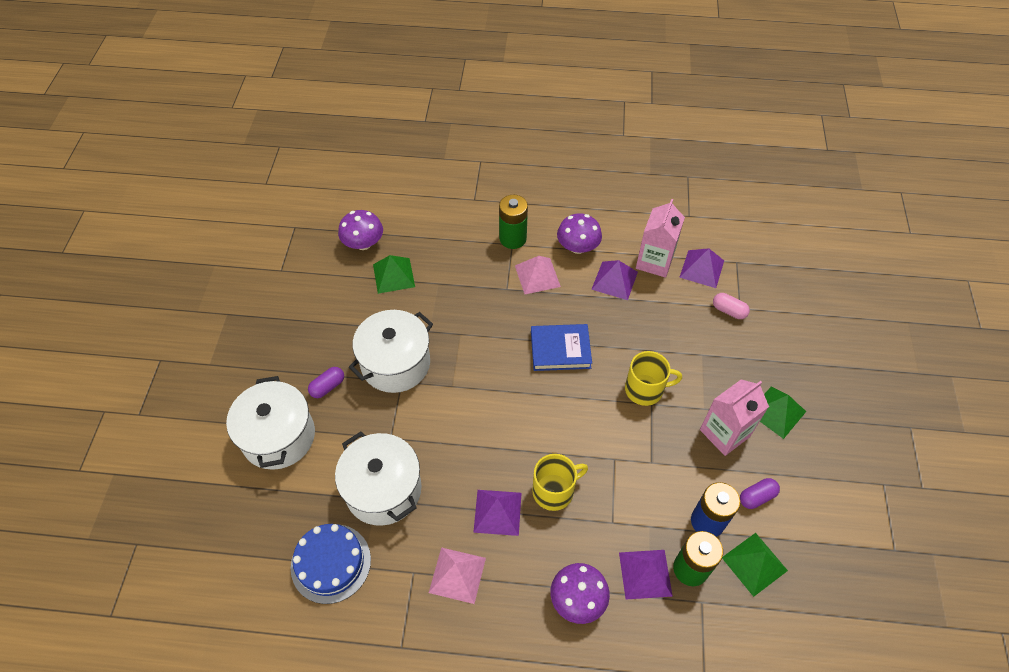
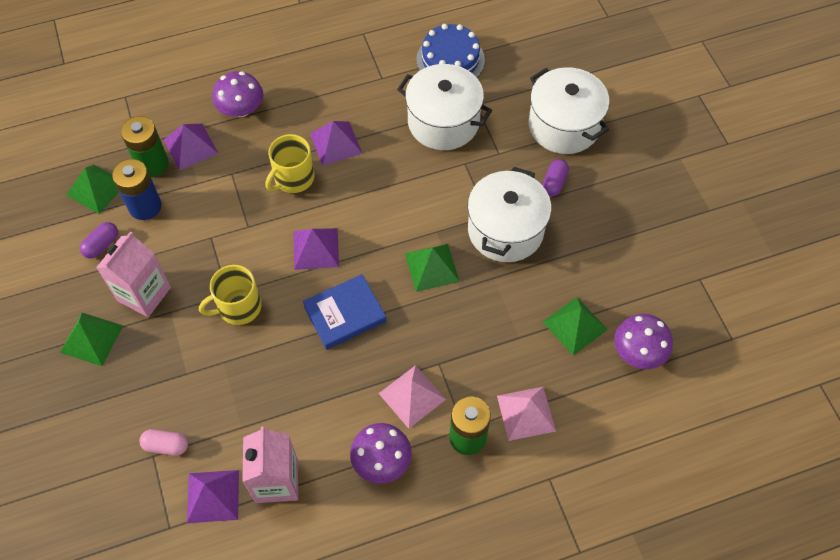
camera: 155 degrees right, 5 degrees up
pink pyramid [429,547,486,604] -> pink pyramid moved to [497,387,556,441]
purple pyramid [591,260,638,300] -> purple pyramid moved to [293,228,339,270]
none -> green pyramid [405,244,460,292]

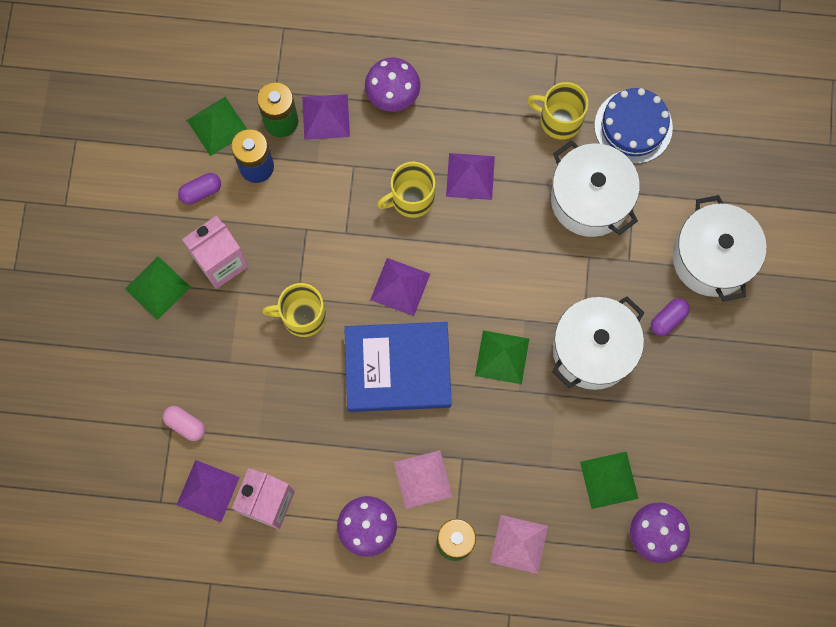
camera: 25 degrees right, 15 degrees up
blue book [303,274,386,350] -> blue book [344,322,452,412], size x1.51
none -> yellow mug [527,82,588,140]

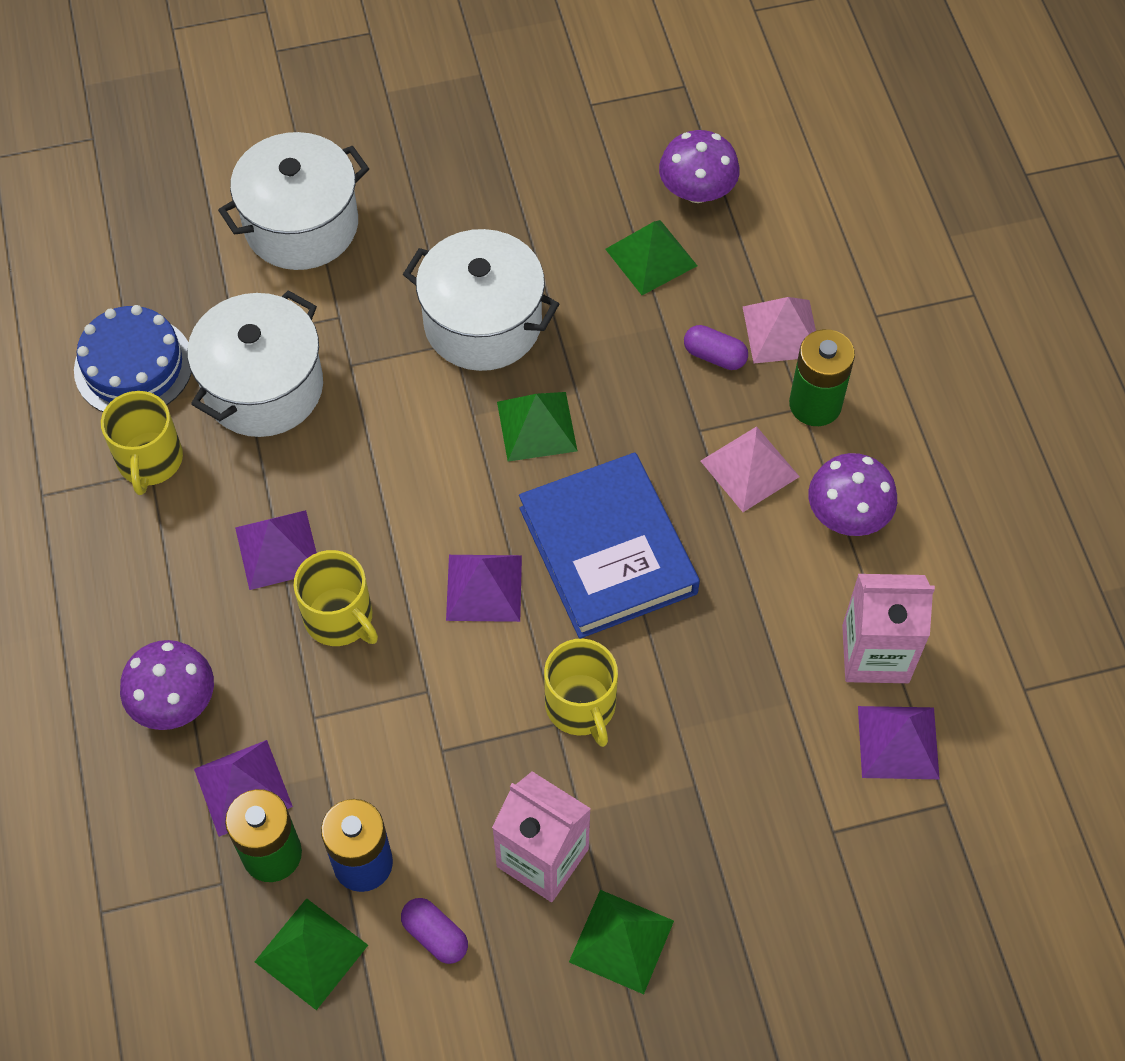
camera: 110 degrees left, 15 degrees down
pink capsule [162,406,205,441] -> none
purple capsule [651,298,690,336] -> purple capsule moved to [684,325,748,370]

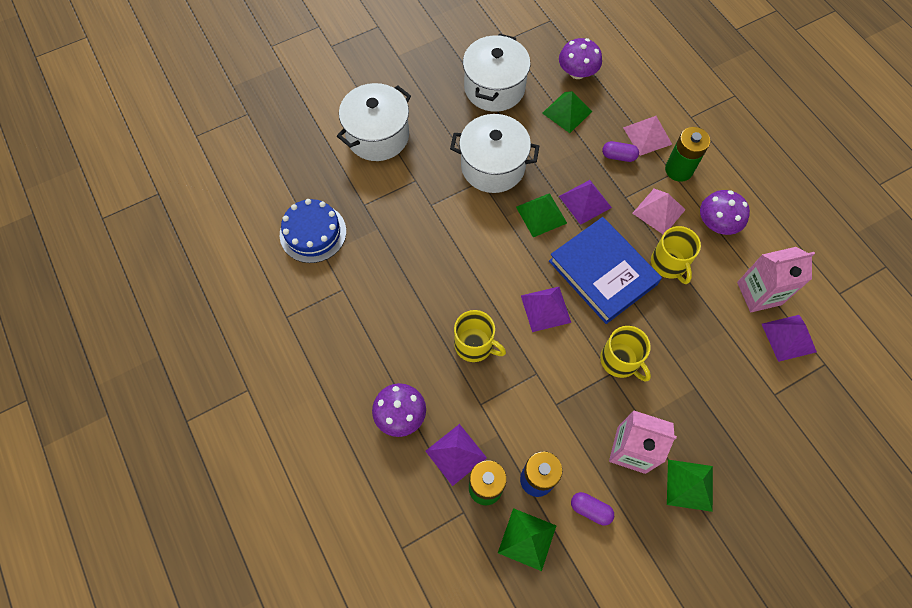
camera: 15 degrees left, 5 degrees up
yellow mug [101,391,183,495] -> yellow mug moved to [651,226,701,284]
white pot [187,290,323,437] -> white pot moved to [463,34,530,112]
purple pyramid [235,510,317,590] -> purple pyramid moved to [559,180,612,225]

